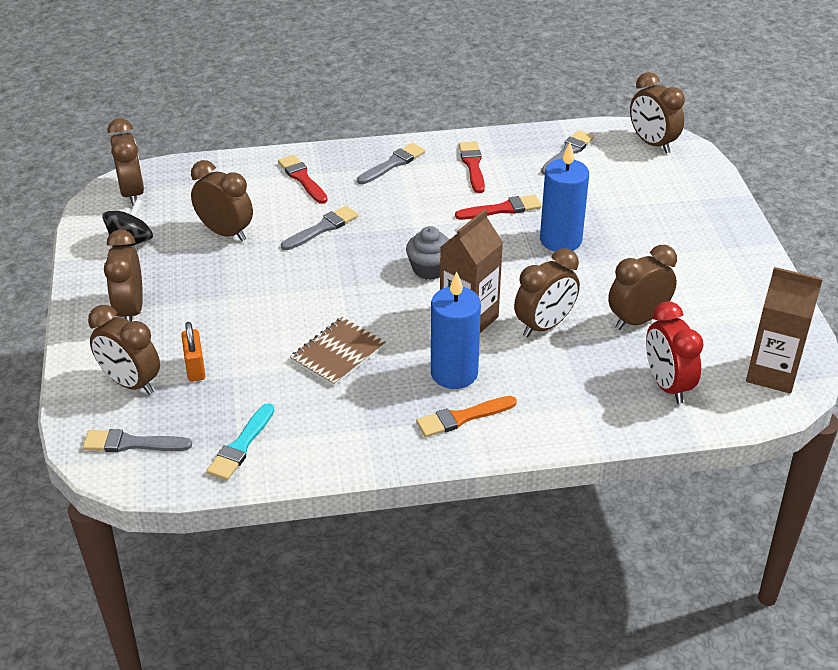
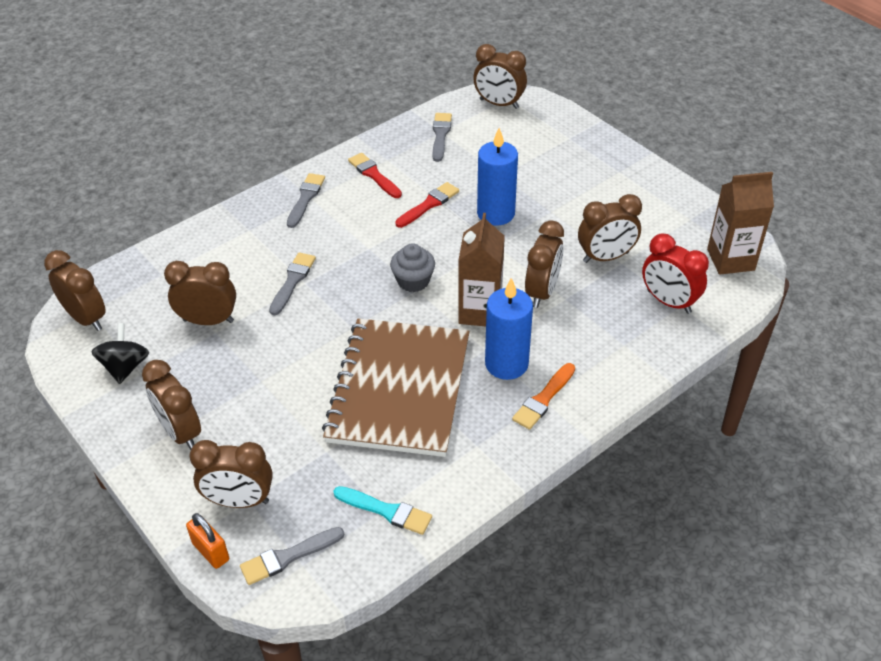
camera: 30 degrees left, 5 degrees up
orange padlock [181,322,205,382] -> orange padlock moved to [186,513,229,569]
turquoise brush [207,403,274,480] -> turquoise brush turned 60 degrees counterclockwise [333,486,432,535]
red brush [278,155,328,204] -> none
brown notebook [290,317,386,386] -> brown notebook [322,318,470,457], size x2.11
brown clock [608,245,677,330] -> brown clock turned 135 degrees counterclockwise [578,194,642,263]

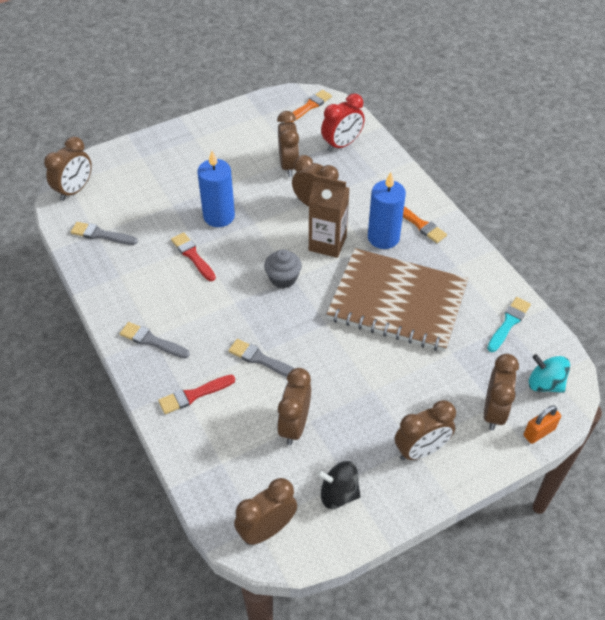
camera: 80 degrees left, 5 degrees up
grey brush [240,527,344,585] -> turquoise spinning top [529,354,570,393]
red brush [348,153,402,198] -> red brush moved to [158,375,235,414]
brown carton [707,172,774,275] -> orange brush [291,90,332,122]

